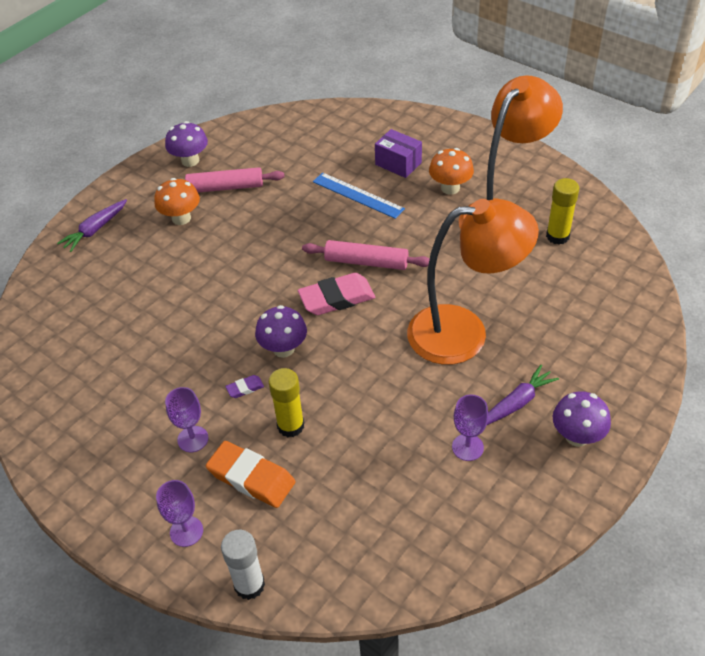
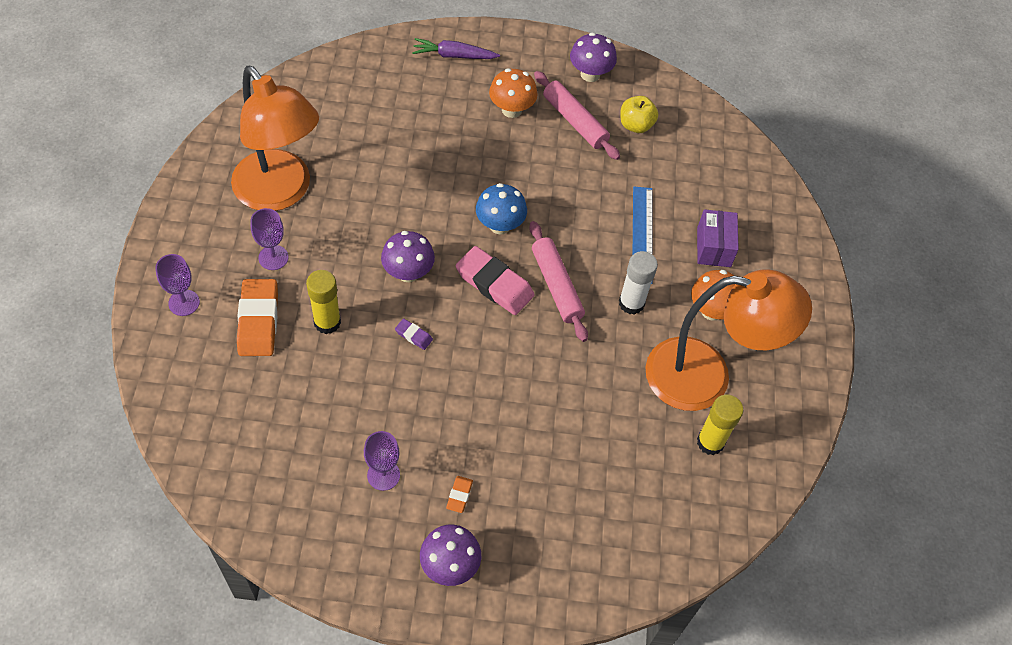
camera: 50 degrees right, 10 degrees up
white glue stick [221,530,265,600] -> white glue stick moved to [619,251,658,315]
purple eraser [225,375,264,398] -> purple eraser moved to [395,319,433,350]
orange lamp [407,199,539,365] -> orange lamp moved to [231,66,319,211]
purple carrot [487,365,559,425] -> orange eraser [446,476,473,513]
none -> blue mushroom [476,183,527,234]
none -> yellow apple [620,96,658,133]

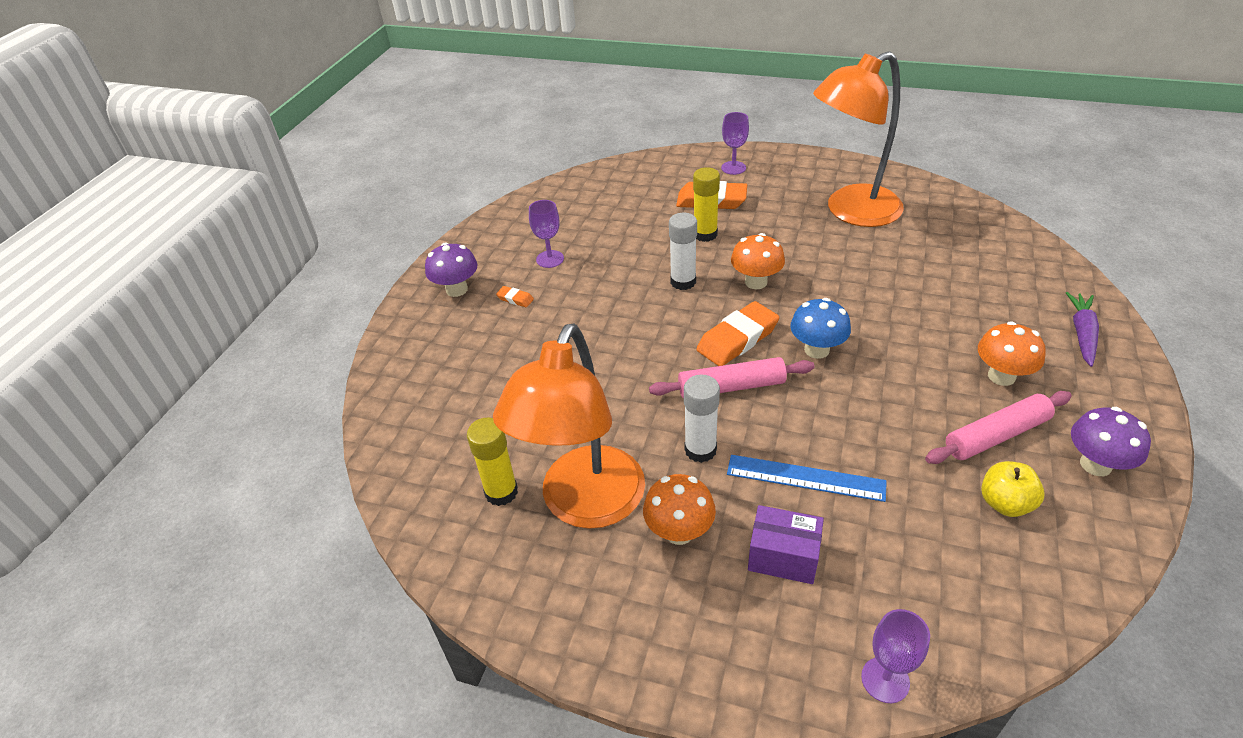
camera: 110 degrees right, 15 degrees down
purple goblet [251,208,288,270] -> purple goblet moved to [861,609,930,703]
purple mushroom [381,231,435,282] -> orange mushroom [731,233,785,289]
purple eraser [395,319,433,350] -> white glue stick [669,213,697,290]
pink eraser [456,246,534,315] -> orange eraser [697,301,779,366]

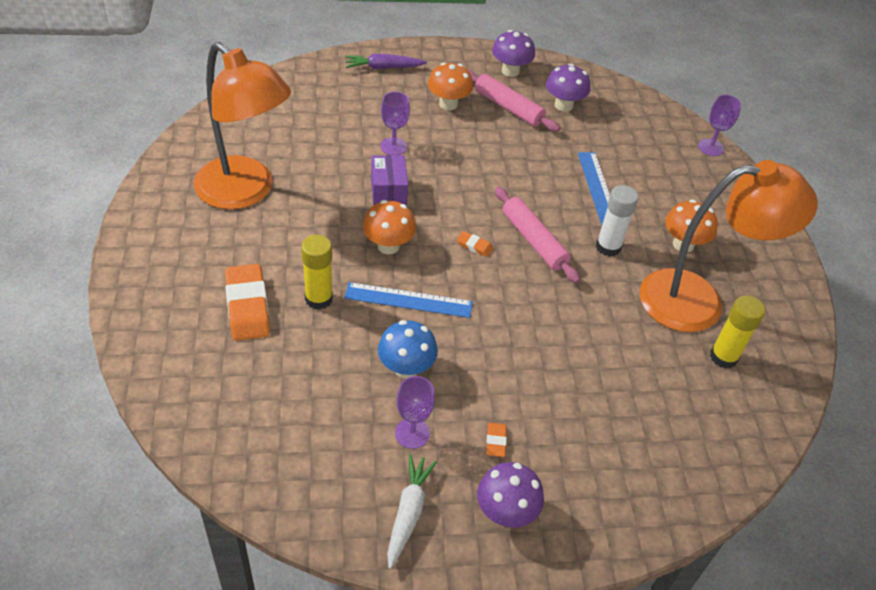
camera: 120 degrees left, 5 degrees up
white glue stick [669,213,697,290] -> blue ruler [344,282,473,318]
orange eraser [697,301,779,366] -> orange eraser [457,231,493,257], size x0.46
purple goblet [721,112,749,175] -> purple goblet moved to [380,91,410,155]
purple box [748,505,824,584] -> purple box moved to [371,155,408,206]
blue mushroom [790,298,851,359] -> blue mushroom moved to [378,320,438,379]
yellow apple [981,461,1045,517] -> purple mushroom [546,64,590,112]
none -> white carrot [387,454,437,569]

